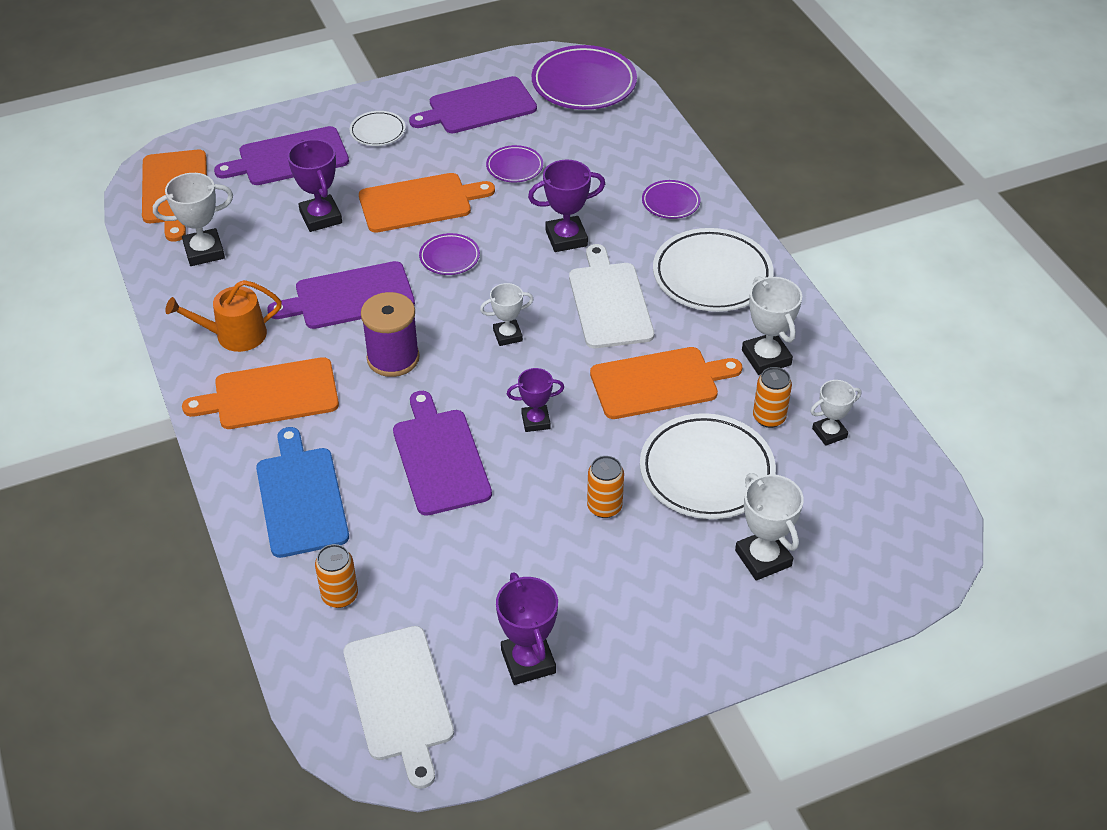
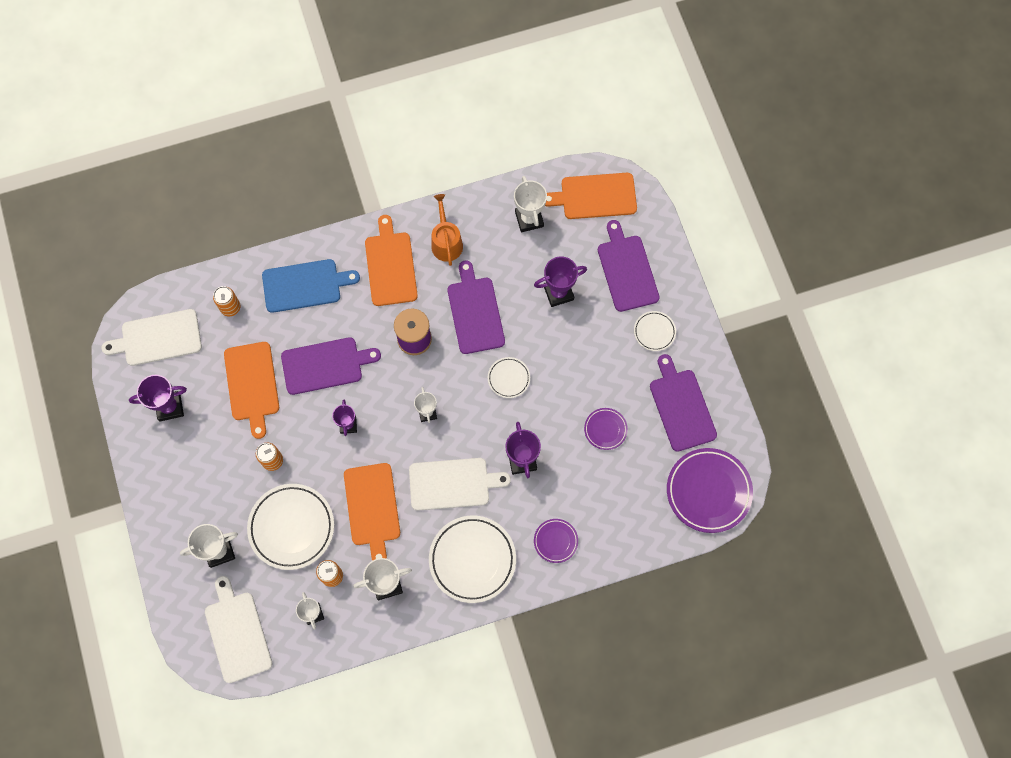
camera: 95 degrees right, 25 degrees up
orange cutting board [359,173,495,233] -> orange cutting board moved to [224,342,279,439]
purple plate [419,233,480,275] -> white plate [488,357,530,398]
none -> white cutting board [205,576,272,683]

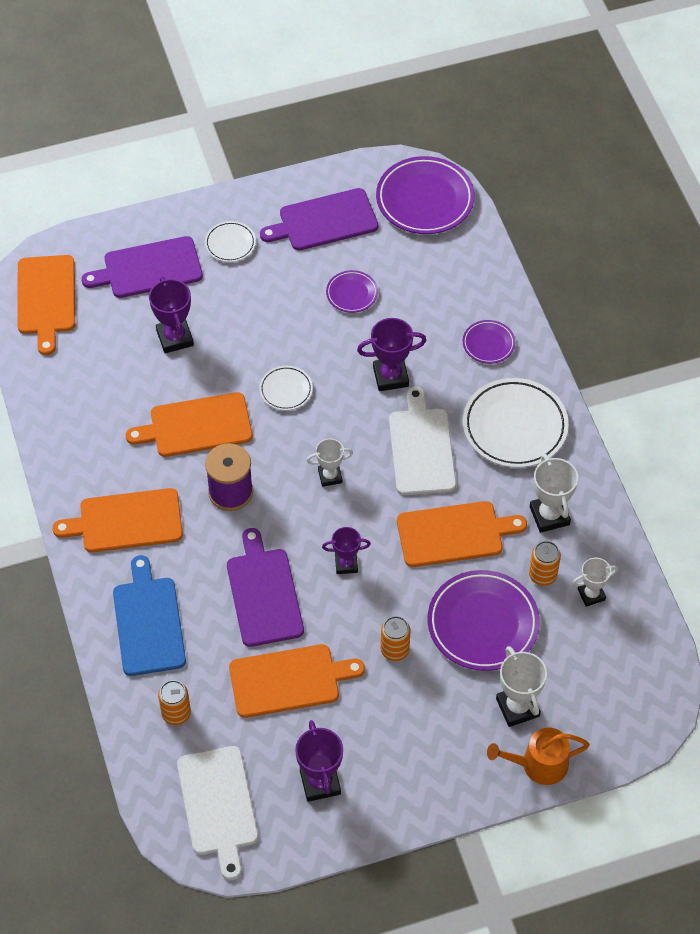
camera: 90 degrees left, 15 degrees down
white cutting board [205,576,272,683] -> none
white plate [247,484,334,570] -> purple plate [427,570,540,671]
orange watering can [431,194,463,266] -> orange watering can moved to [487,728,590,785]
purple cutting board [447,261,505,354] -> orange cutting board [126,392,253,457]
white trophy [514,176,547,232] -> none

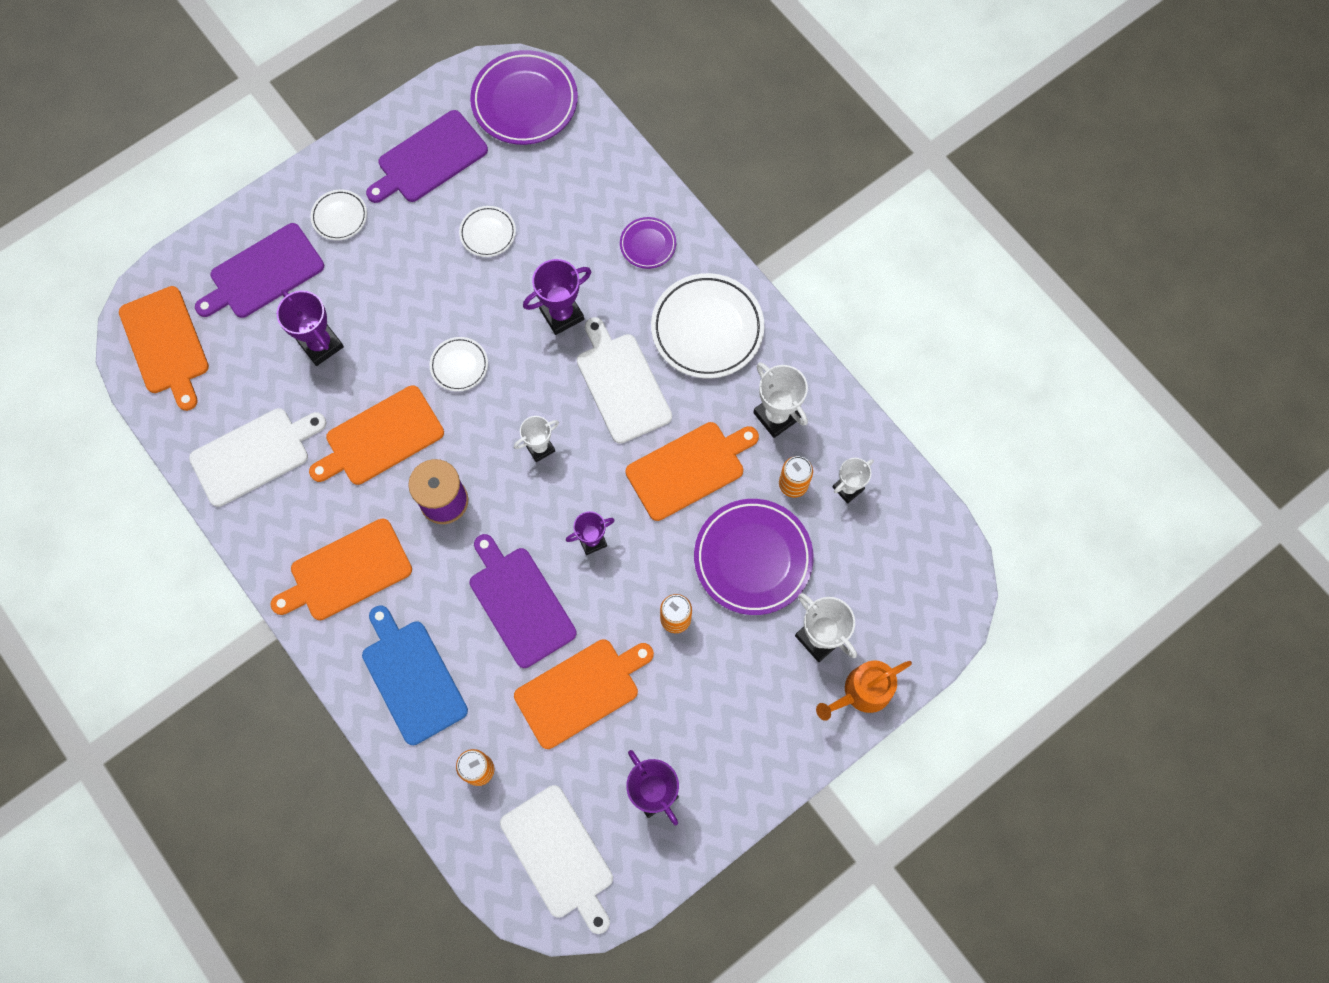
camera: 20 degrees left, 15 degrees up
purple plate [326,270,378,313] -> white plate [459,206,516,257]
none -> white cutting board [189,408,327,507]

